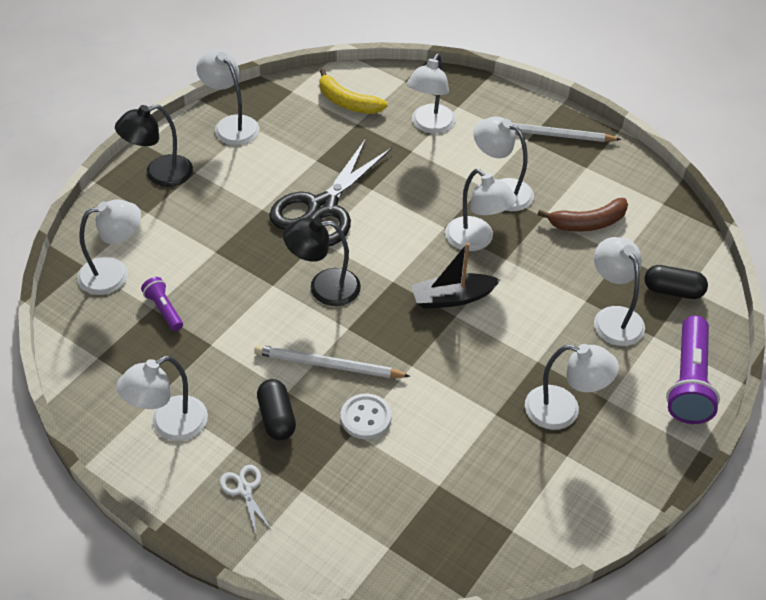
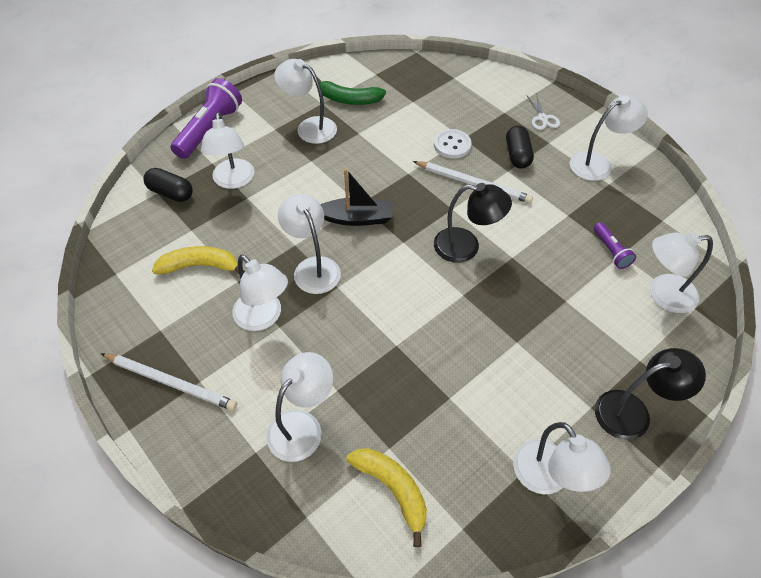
camera: 165 degrees left, 5 degrees up
black scissors [269,139,392,246] -> none
brown banana [537,198,628,232] -> yellow banana [152,246,246,274]
none -> green banana [317,77,386,105]

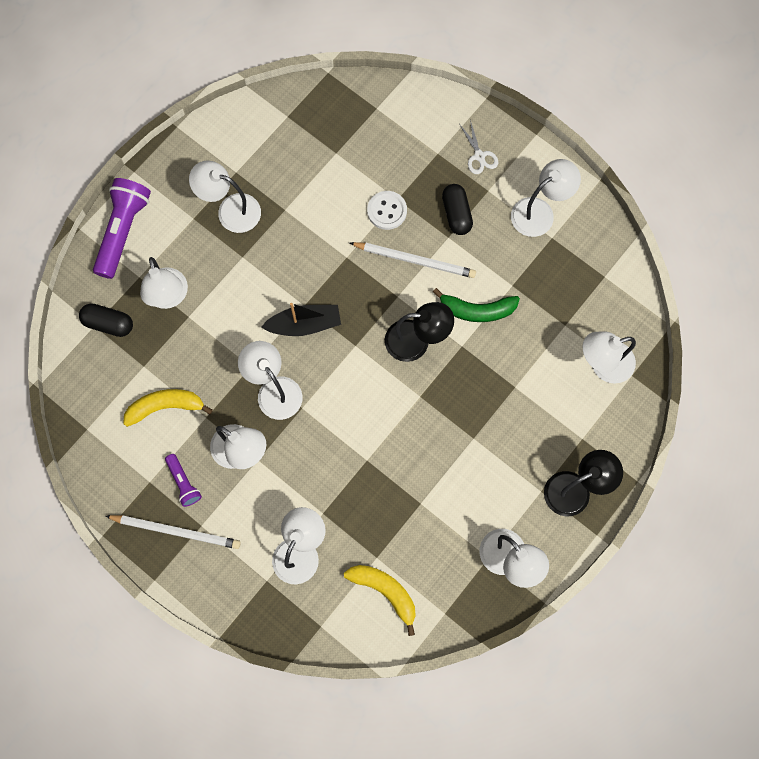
camera: 10 degrees left, 20 degrees up
green banana [317,77,386,105] -> green banana moved to [433,288,520,322]
purple flashlight [594,222,636,269] -> purple flashlight moved to [165,454,202,507]

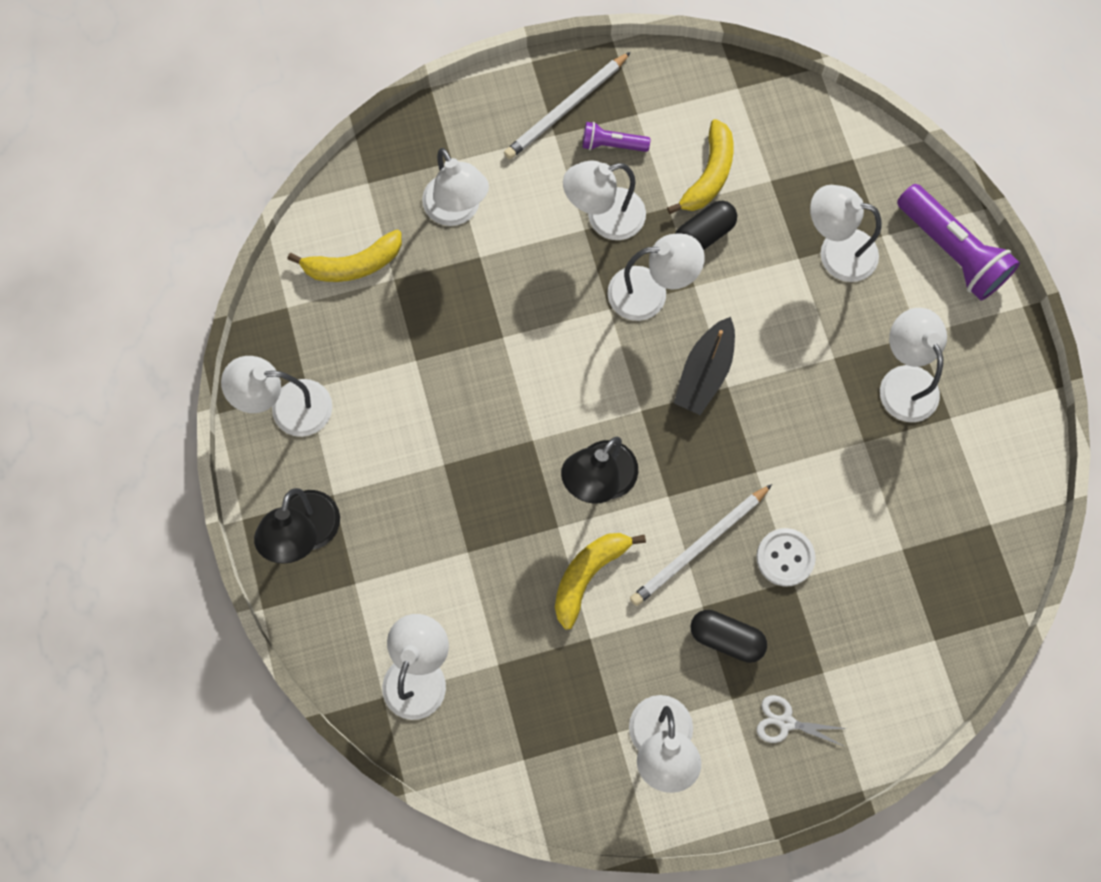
camera: 125 degrees right, 0 degrees up
black capsule [79,303,133,337] -> black capsule moved to [675,200,737,250]
white lamp [189,160,261,233] -> white lamp turned 75 degrees counterclockwise [880,308,947,422]
green banana [433,288,520,322] -> yellow banana [555,533,646,630]

